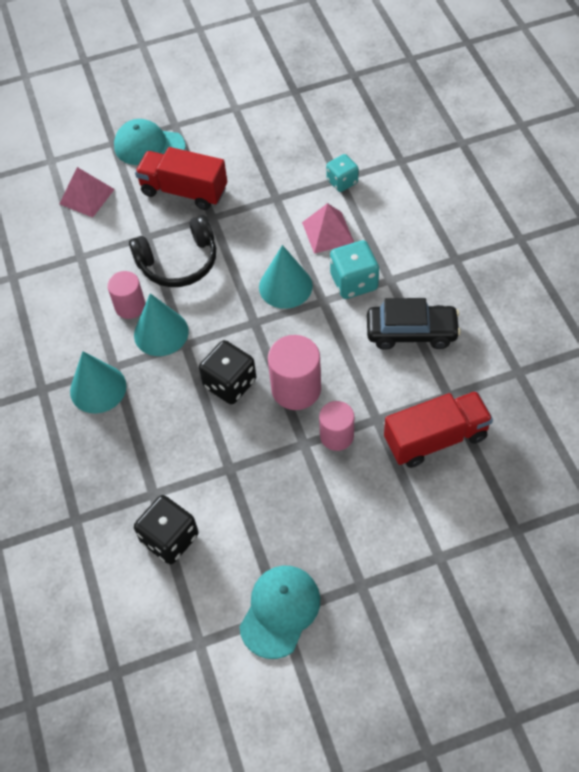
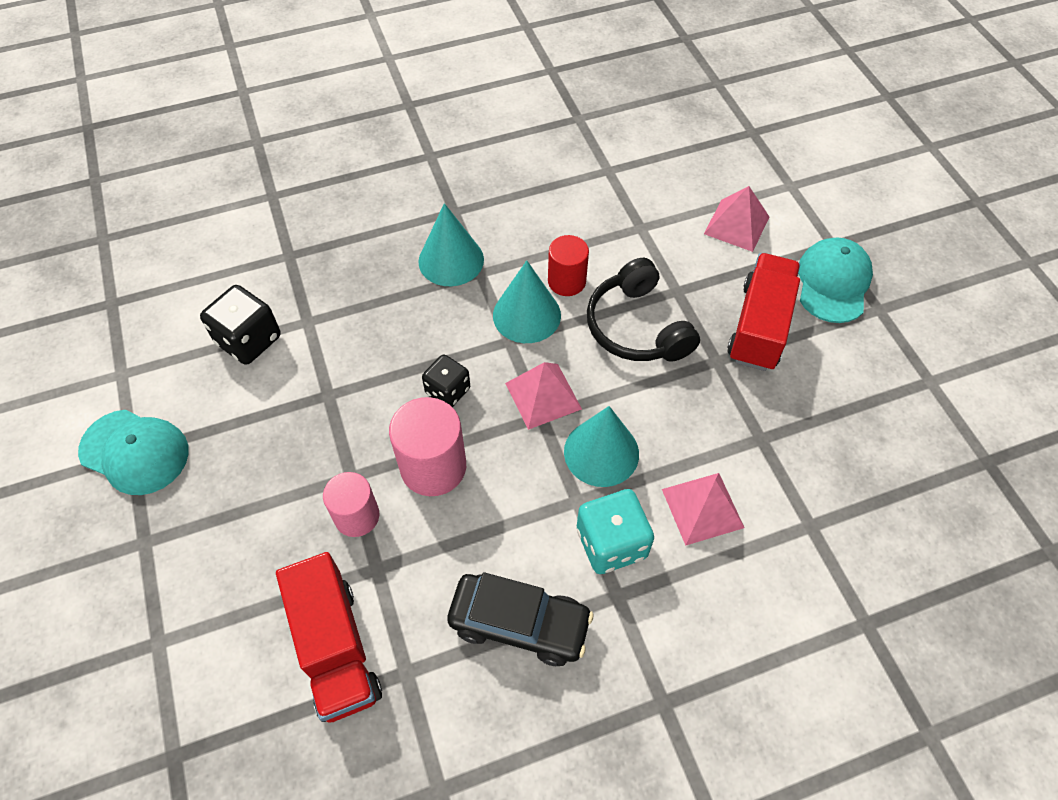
camera: 85 degrees right, 0 degrees up
pink cylinder [107,271,146,319] -> red cylinder [548,235,589,296]
black dice [199,340,256,404] -> black dice [422,354,470,407], size x0.66
turquoise dice [326,154,359,192] -> none
black car [367,298,461,350] -> black car turned 75 degrees counterclockwise [447,572,594,666]
none -> pink pyramid [505,362,582,430]

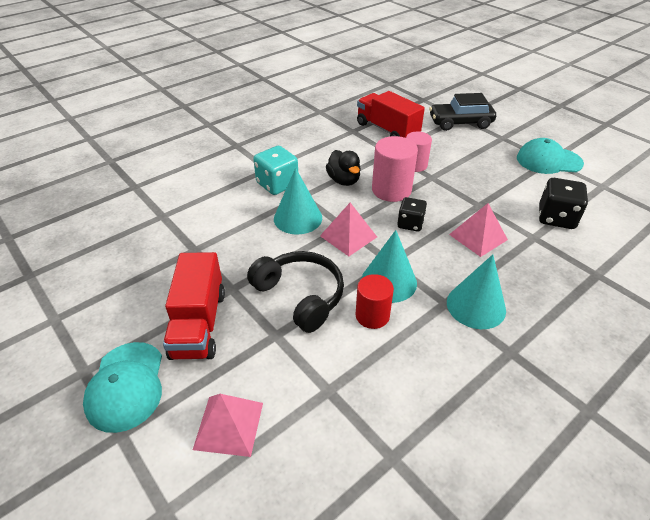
camera: 160 degrees right, 15 degrees down
black car [447,572,594,666] -> black car moved to [429,93,496,131]
pink pyramid [662,473,745,546] -> pink pyramid moved to [449,203,508,257]
none -> black duck [326,150,361,186]

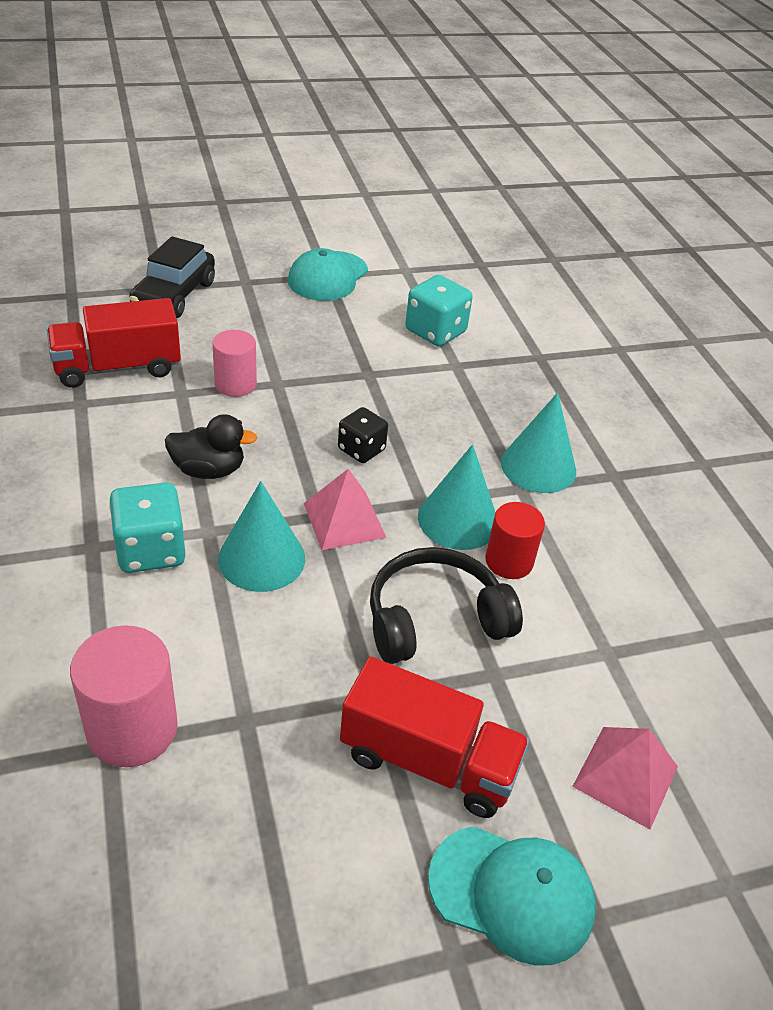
camera: 70 degrees left, 0 degrees up
pink cylinder [372,136,418,202] -> pink cylinder moved to [70,625,178,767]
pink pyramid [449,203,508,257] -> none
black dice [539,178,588,229] -> turquoise dice [405,275,473,346]

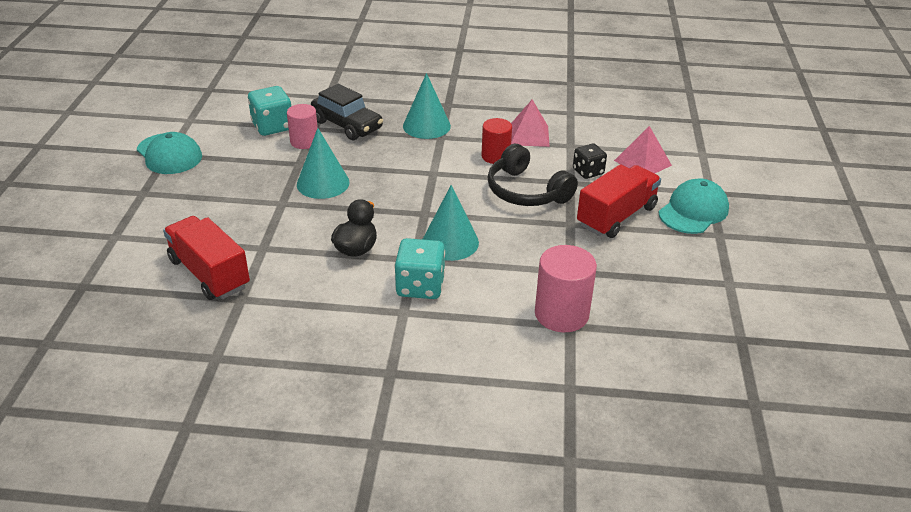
camera: 65 degrees left, 5 degrees down
red truck [47,298,181,388] -> red truck turned 135 degrees clockwise [163,216,250,300]
black car [129,236,215,318] -> black car moved to [311,84,383,140]
pink cylinder [212,330,257,397] -> pink cylinder moved to [287,104,318,149]
pink pyramid [304,469,386,550] -> pink pyramid moved to [511,99,550,147]
black dice [338,407,388,463] -> black dice moved to [573,143,607,179]
black headphones [370,547,523,664] -> black headphones turned 45 degrees counterclockwise [487,144,578,206]
turquoise cone [418,444,496,550] -> turquoise cone moved to [297,128,349,199]

